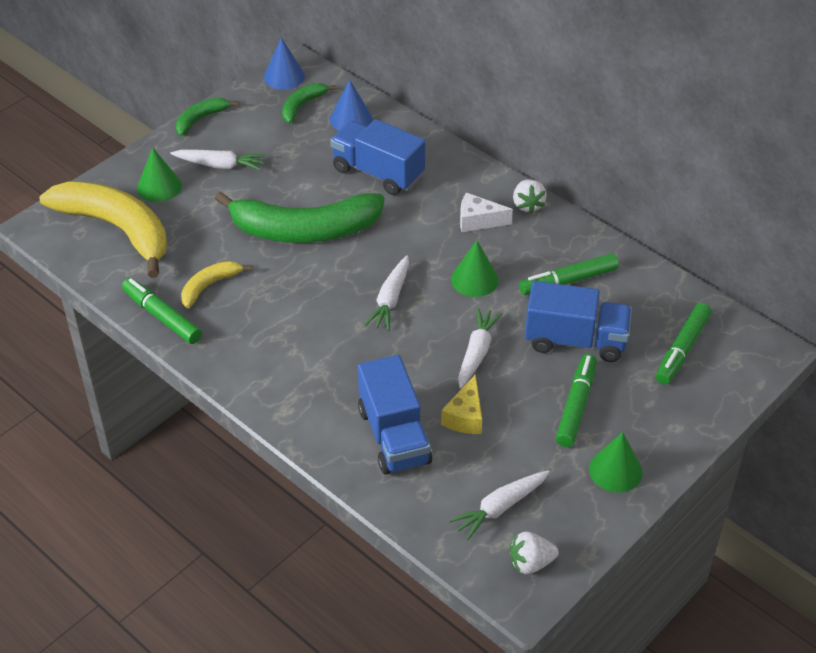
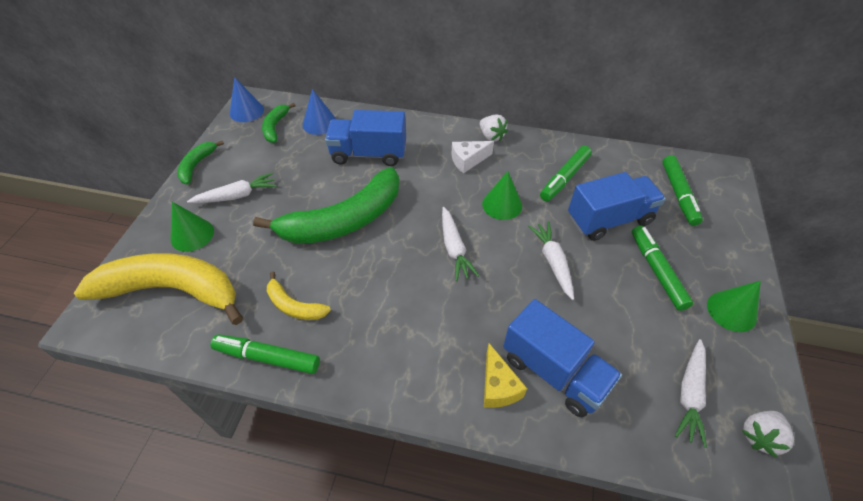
camera: 30 degrees left, 5 degrees up
yellow banana [181,261,252,308] -> yellow banana turned 75 degrees counterclockwise [267,271,331,320]
yellow cheese [441,374,482,434] -> yellow cheese moved to [484,343,527,408]

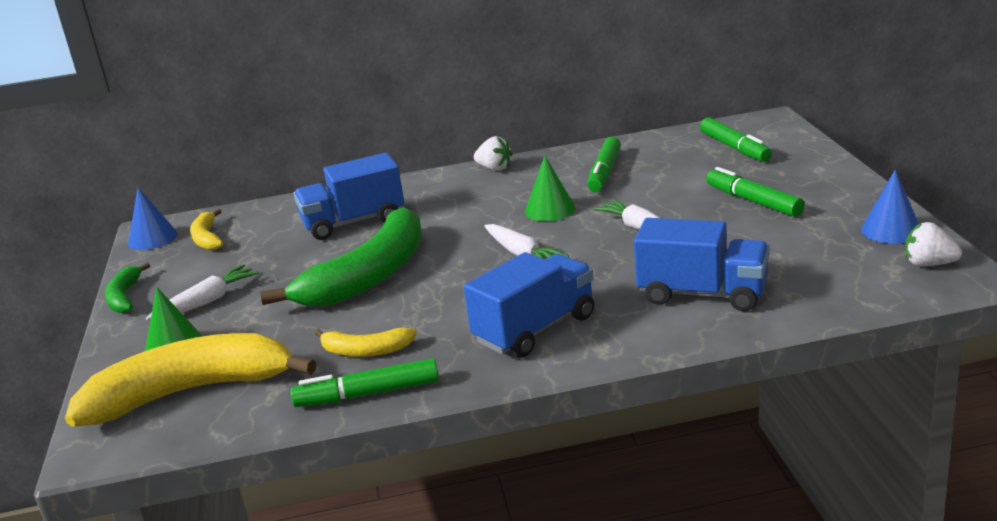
camera: 20 degrees left, 25 degrees down
green banana [262,103,296,143] -> yellow banana [190,209,223,250]
blue cone [303,89,336,135] -> blue cone moved to [861,170,919,244]
white cheese [451,141,494,174] -> none
yellow cheese [484,343,527,408] -> none
blue truck [568,172,666,241] -> blue truck moved to [464,252,594,358]
white carrot [675,339,707,448] -> none
green cone [707,281,761,332] -> none
white strawberry [742,411,794,458] -> white strawberry turned 90 degrees clockwise [905,222,962,266]

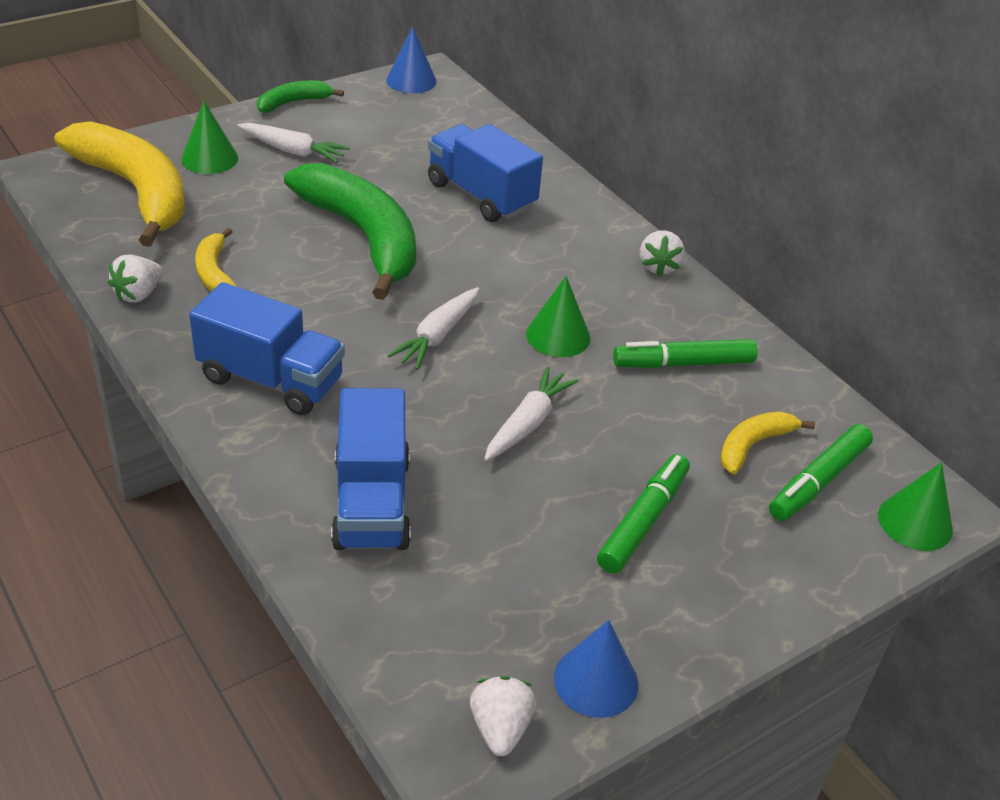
camera: 60 degrees right, 15 degrees up
yellow banana [190,209,223,250] -> yellow banana moved to [720,411,815,475]
green banana [260,207,422,307] -> green banana turned 135 degrees counterclockwise [284,163,416,300]
green marker [291,358,439,407] -> white strawberry [108,255,163,303]
none -> green cone [878,462,953,551]

